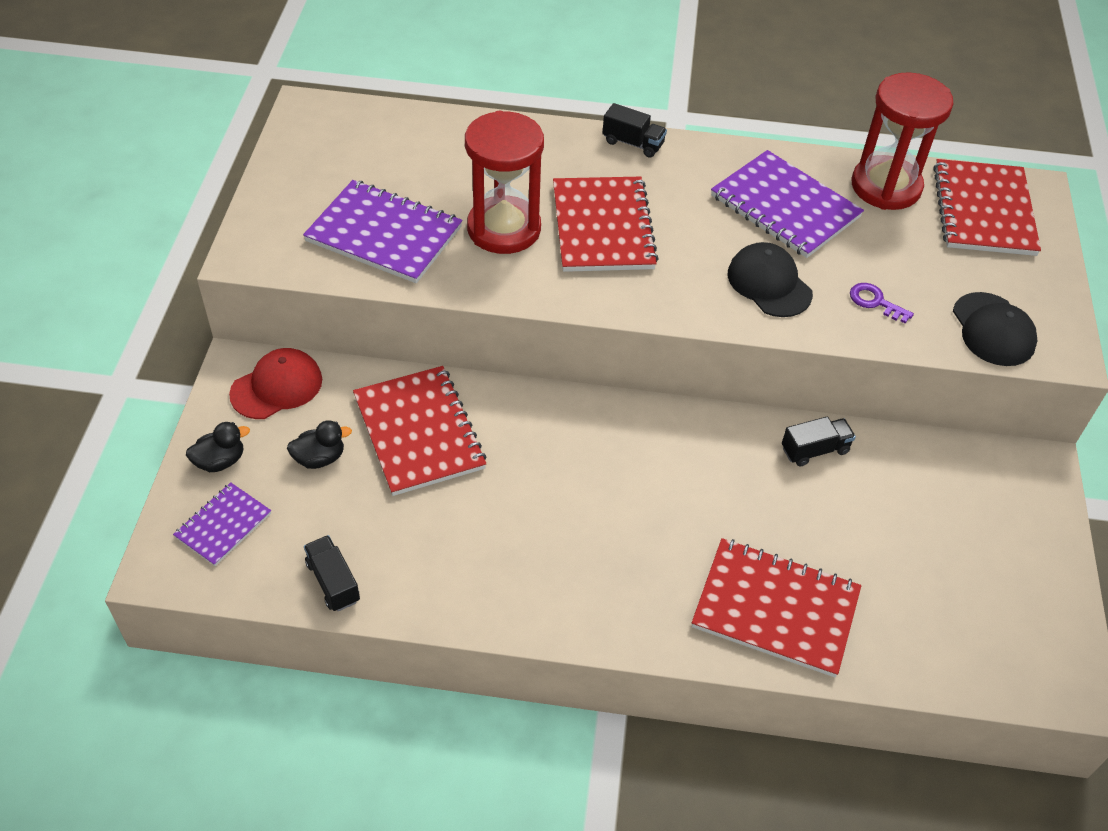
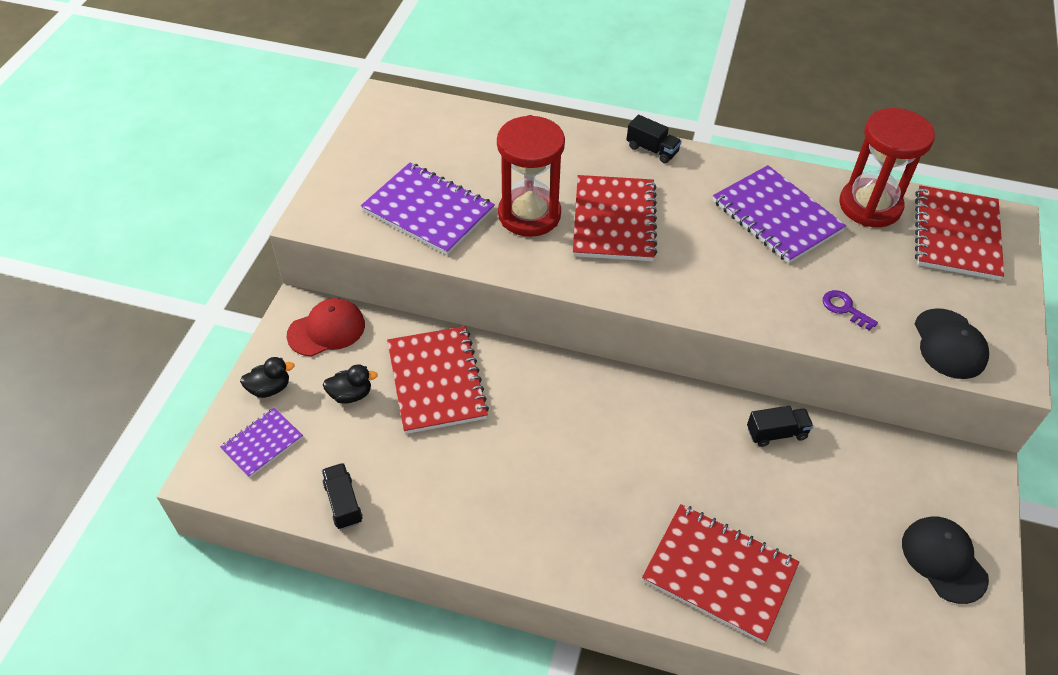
camera: 10 degrees right, 0 degrees up
black cap [728,242,813,317] -> black cap moved to [902,517,989,604]

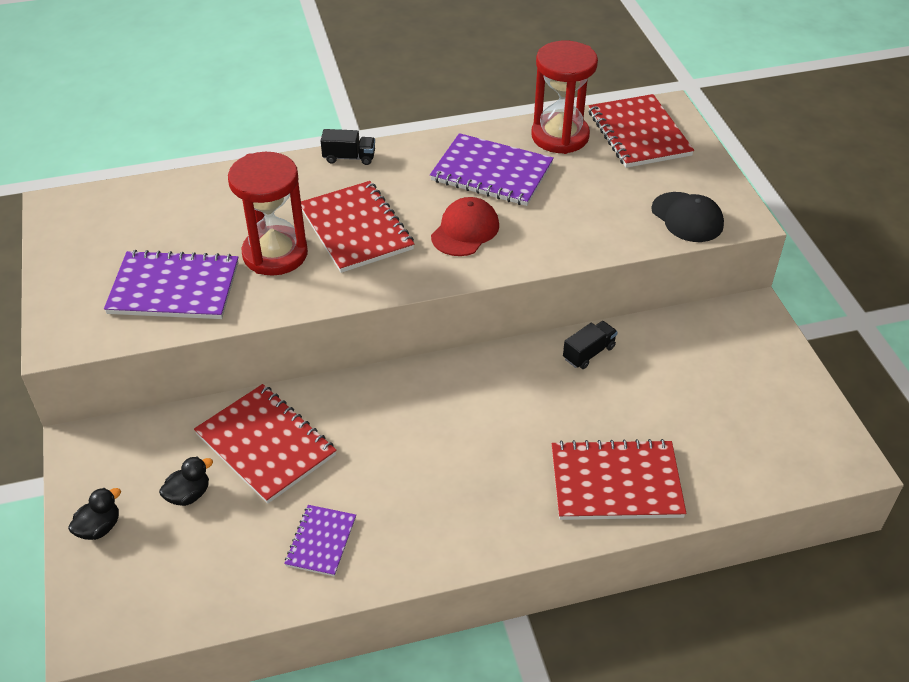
camera: 30 degrees left, 5 degrees down
purple notebook [220,408,303,478] -> purple notebook moved to [284,505,356,577]
red cap [287,298,365,357] -> red cap moved to [431,197,499,256]
black truck [322,463,363,529] -> none
purple key [823,290,878,331] -> none
black cap [902,517,989,604] -> none

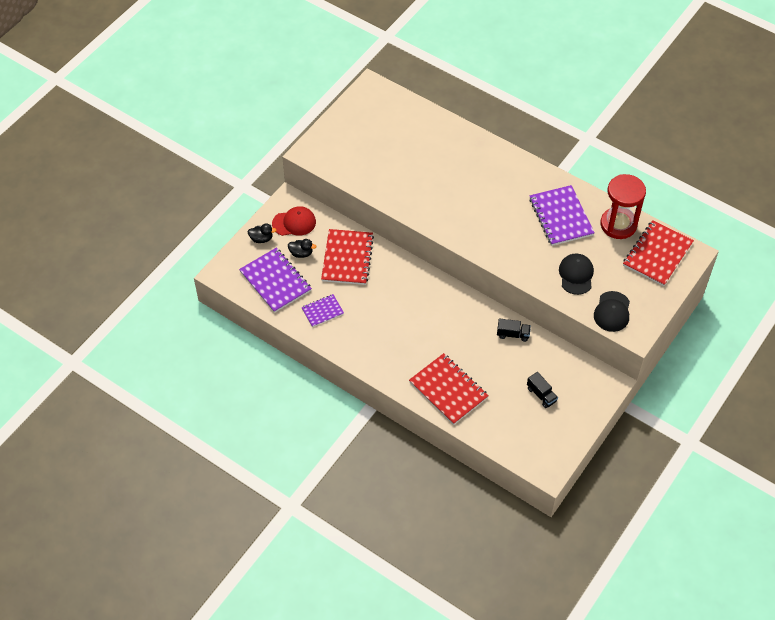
camera: 50 degrees right, 10 degrees up
purple notebook [104,250,239,319] -> purple notebook moved to [239,248,312,313]
red hourglass [228,152,308,276] -> none
red notebook [301,181,415,273] -> none
black truck [321,129,375,165] -> black truck moved to [527,372,558,408]
red cap [431,197,499,256] -> red cap moved to [272,206,316,236]
none -> black cap [559,254,594,295]

